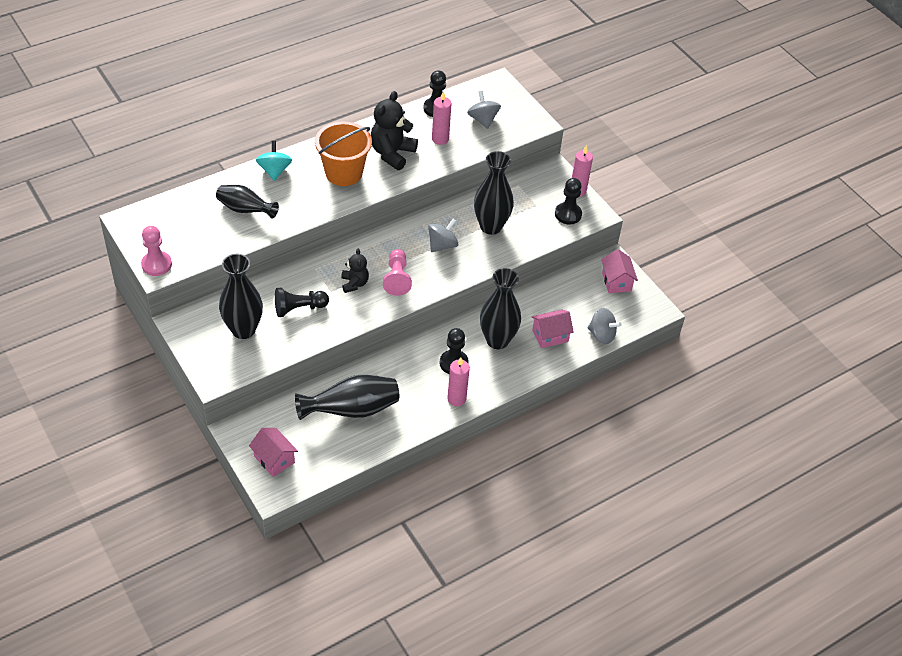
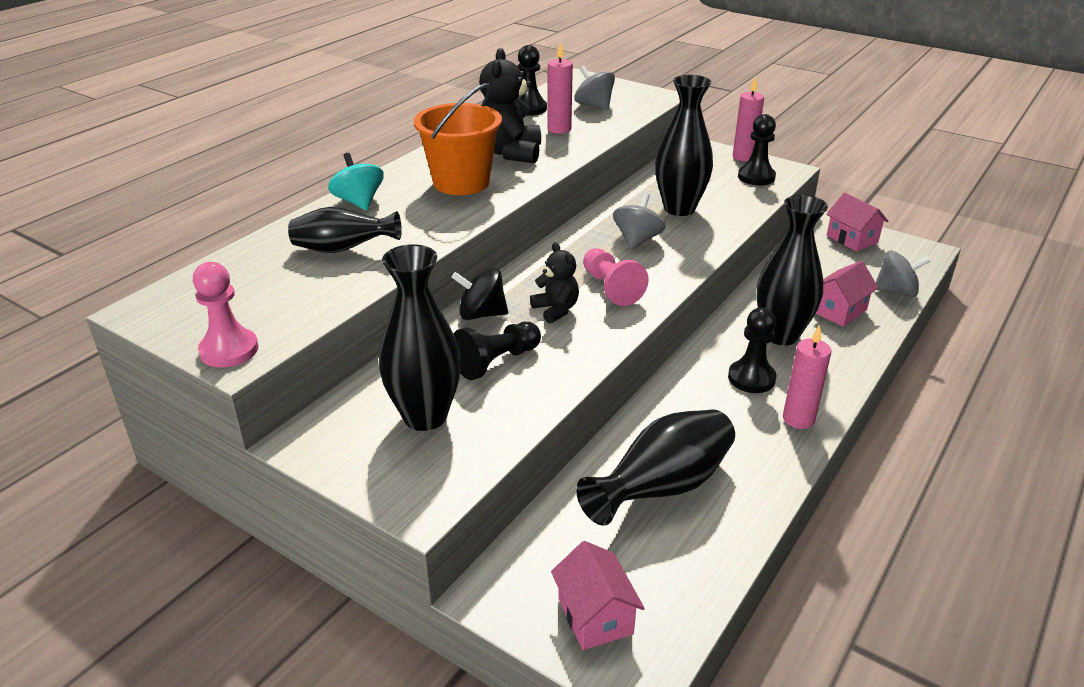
camera: 20 degrees left, 15 degrees down
pink house [249,428,298,477] -> pink house turned 45 degrees clockwise [551,541,645,650]
none -> black spinning top [451,268,508,320]

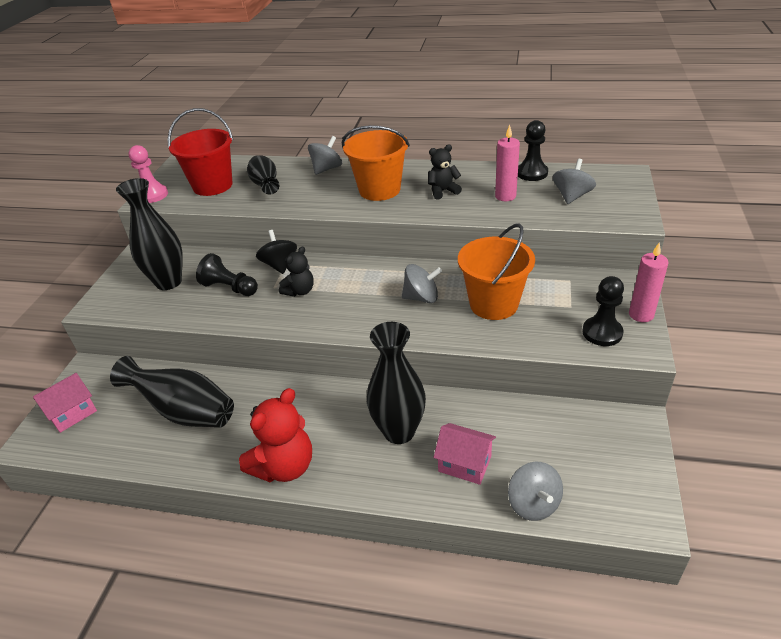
camera: 70 degrees right, 5 degrees up
turquoise spinning top [328,153,384,211] -> grey spinning top [308,136,342,175]
black teddy bear [479,48,541,163] -> black teddy bear [428,144,462,200], size x0.59
pink pawn [583,248,648,306] -> none
black vase [655,75,713,216] -> orange bucket [458,223,535,320]
black pawn [728,307,777,393] -> none
pink candle [783,325,831,429] -> red teddy bear [239,388,312,482]
pink house [826,192,888,251] -> none
none -> red bucket [168,108,233,196]

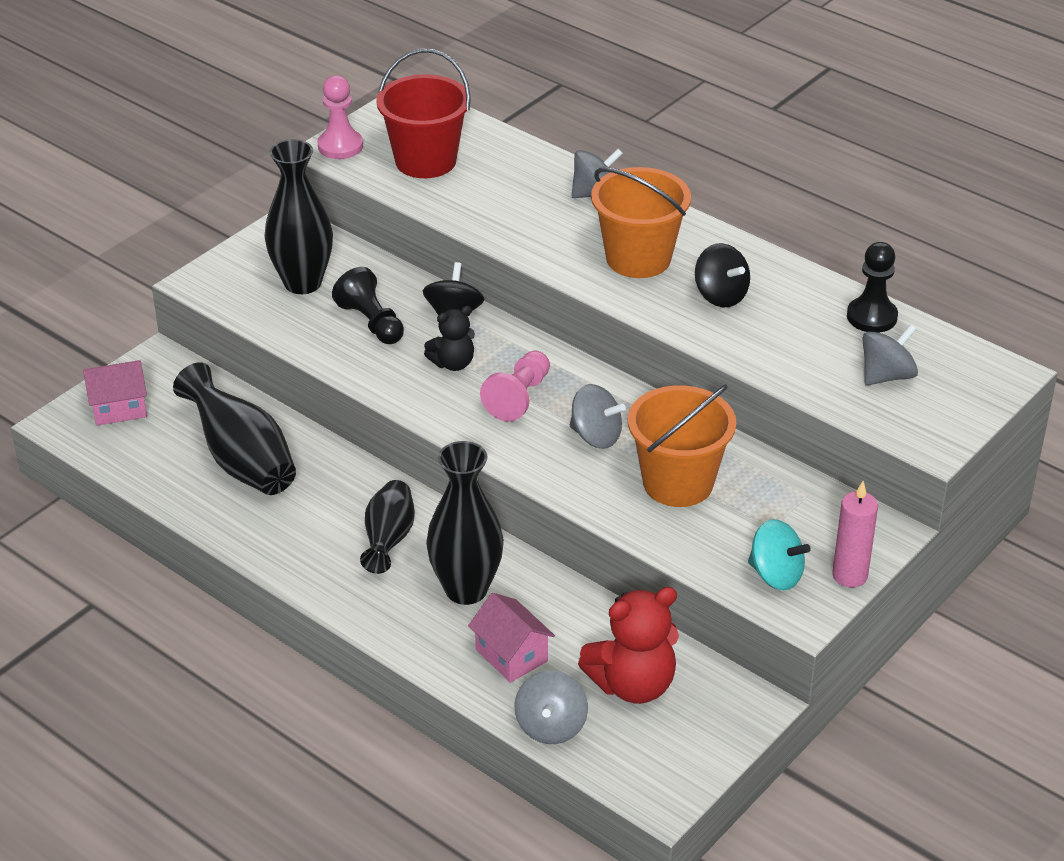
camera: 25 degrees right, 0 degrees up
red teddy bear [239,388,312,482] -> red teddy bear moved to [578,587,679,704]
black vase [247,155,279,195] -> black vase moved to [360,480,415,574]
black teddy bear [428,144,462,200] -> black spinning top [695,243,750,307]
pink candle [495,125,520,201] -> none
black pawn [582,276,624,346] -> turquoise spinning top [748,519,811,590]
none -> pink pawn [480,350,550,422]

